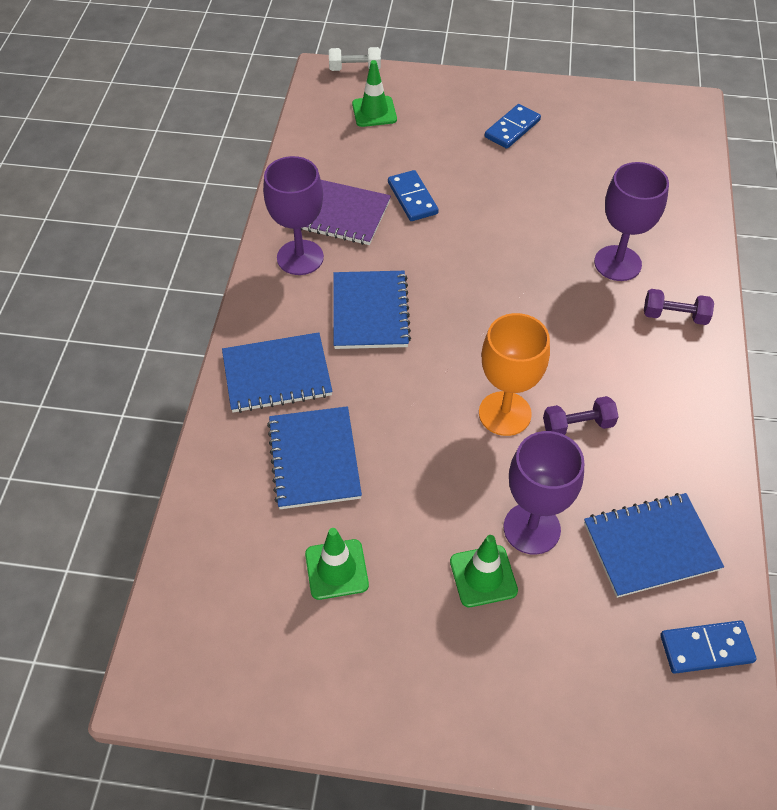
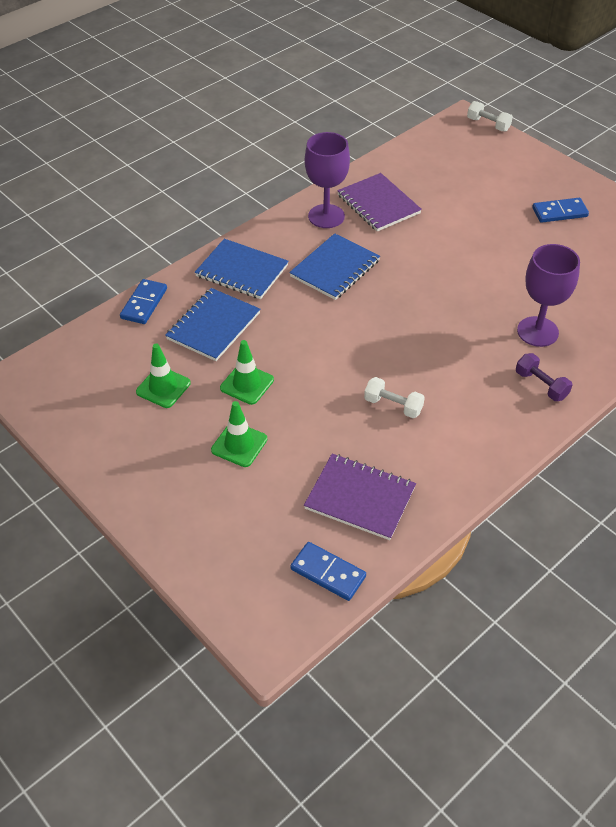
camera: 40 degrees right, 5 degrees down
green traffic cone [352,60,397,127] -> green traffic cone moved to [220,340,274,405]
blue domino [388,170,439,221] -> blue domino moved to [120,279,167,324]
orange goblet [479,313,550,436] -> none
purple goblet [503,431,584,555] -> none
purple dumbbell [543,396,619,435] -> white dumbbell [364,377,425,418]
blue notebook [584,493,724,598] -> purple notebook [304,454,416,540]

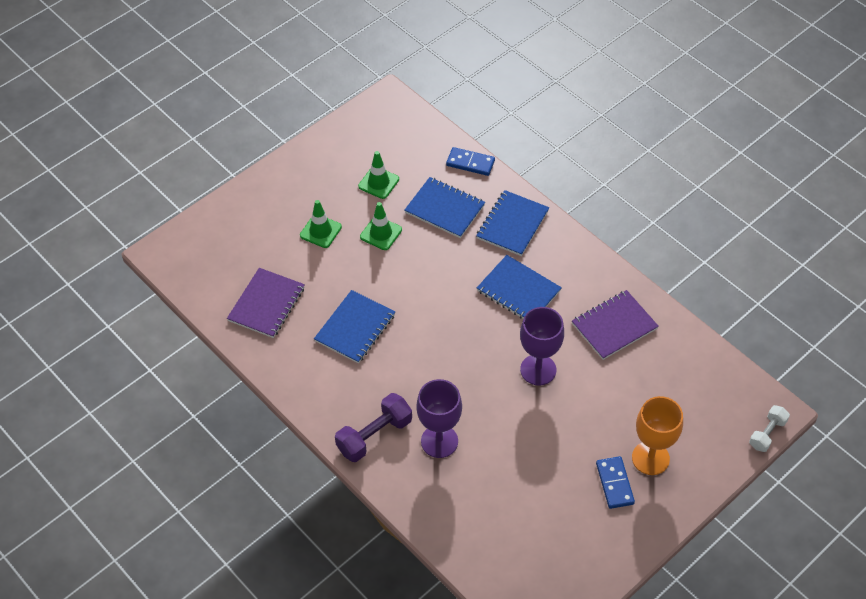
camera: 90 degrees right, 5 degrees up
blue domino [290,542,366,601] -> none
purple goblet [305,132,350,228] -> purple goblet moved to [520,307,564,385]
white dumbbell [364,377,425,418] -> blue notebook [314,290,395,364]
purple dumbbell [516,353,573,401] -> purple dumbbell [335,393,412,462], size x1.61
none -> orange goblet [632,396,683,475]

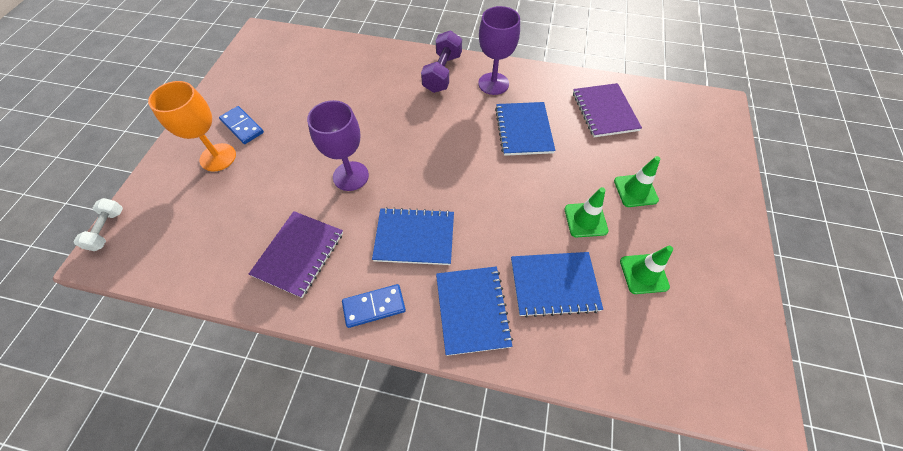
camera: 145 degrees right, 5 degrees up
purple goblet [416,379,462,458] -> purple goblet moved to [478,6,520,95]
blue domino [446,147,495,176] -> blue domino moved to [342,284,406,328]

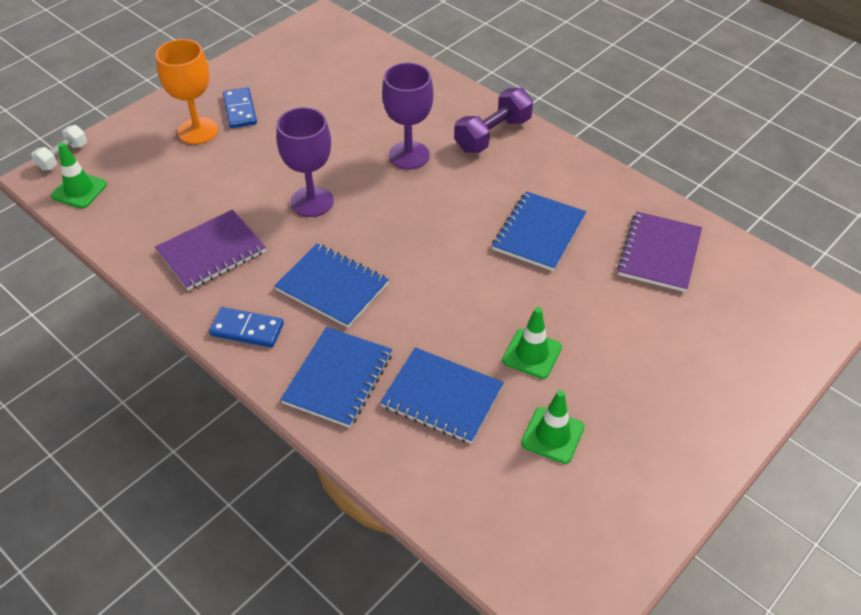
camera: 30 degrees right, 10 degrees down
purple goblet [478,6,520,95] -> purple goblet moved to [382,63,433,169]
green traffic cone [614,156,660,207] -> green traffic cone moved to [51,142,107,208]

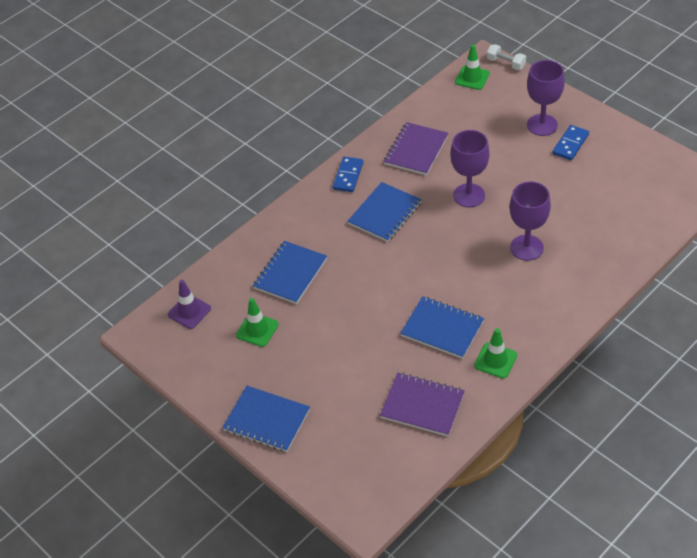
camera: 95 degrees right, 0 degrees up
purple notebook [155,210,266,291] -> purple notebook turned 60 degrees clockwise [384,122,448,175]
orange goblet [156,39,218,144] -> purple goblet [527,60,565,136]
blue domino [223,87,257,128] -> blue domino turned 45 degrees counterclockwise [552,125,589,161]
blue notebook [280,327,392,428] -> blue notebook moved to [222,386,310,452]
purple dumbbell [454,88,533,153] -> none
green traffic cone [502,307,562,379] -> green traffic cone moved to [474,328,517,378]
none -> purple traffic cone [168,280,211,329]

